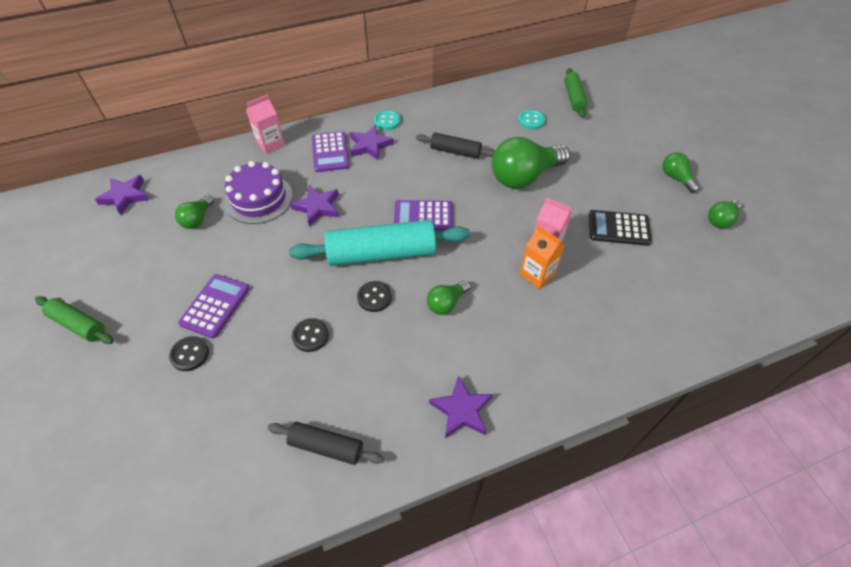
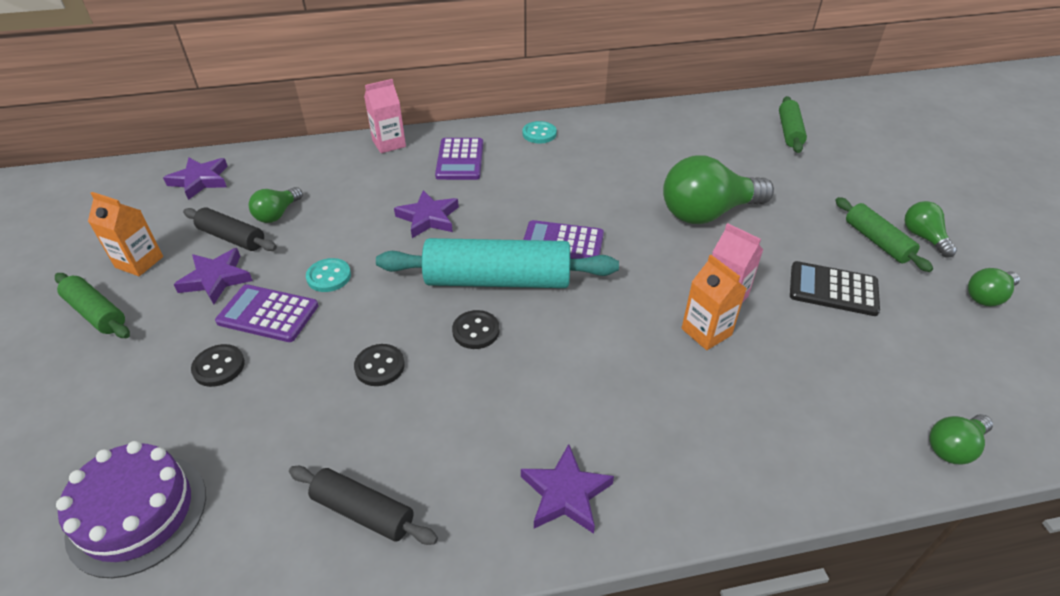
camera: 10 degrees right, 10 degrees down
purple calculator [178,274,249,338] -> purple calculator turned 105 degrees counterclockwise [215,284,319,342]
purple cake [225,161,293,224] -> purple cake moved to [56,441,206,578]
purple star [350,125,394,161] -> purple star moved to [173,248,253,304]
black rolling pin [416,132,495,159] -> black rolling pin moved to [183,207,277,251]
green light bulb [427,280,471,315] -> green light bulb moved to [929,414,993,464]
turquoise button [518,109,545,130] -> turquoise button moved to [306,258,351,292]
none -> orange carton [88,192,163,276]
none -> green rolling pin [835,197,933,272]

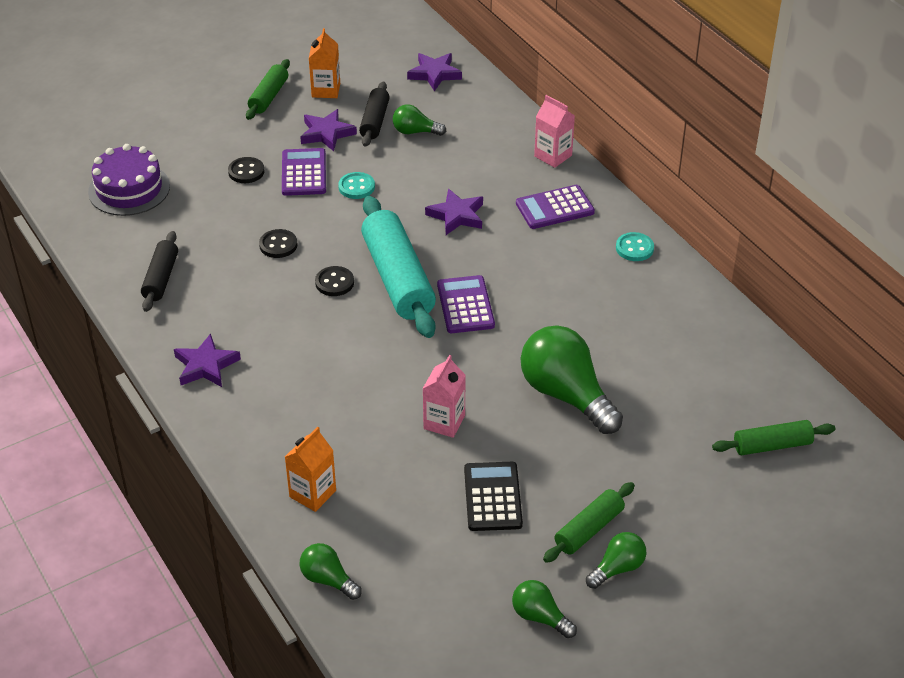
camera: 70 degrees right, 0 degrees up
orange carton [682,255,747,350] -> orange carton moved to [285,427,336,512]

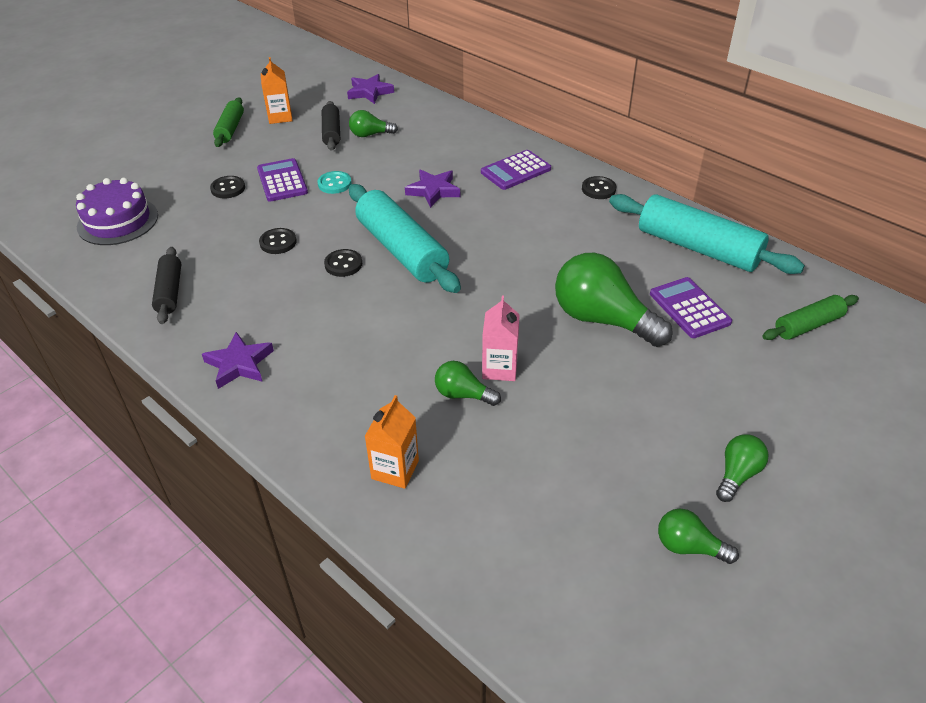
camera: 15 degrees left, 0 degrees up
purple star [300,109,357,151] -> none
green light bulb [300,543,362,600] -> green light bulb moved to [435,361,501,406]
purple calculator [437,275,495,333] -> purple calculator moved to [650,277,732,338]
black calculator [464,462,523,531] -> none
pink carton [534,95,575,168] -> none
green rolling pin [543,482,635,563] -> none
turquoise button [616,232,654,261] -> black button [582,176,616,199]
none -> turquoise rolling pin [609,194,805,274]

